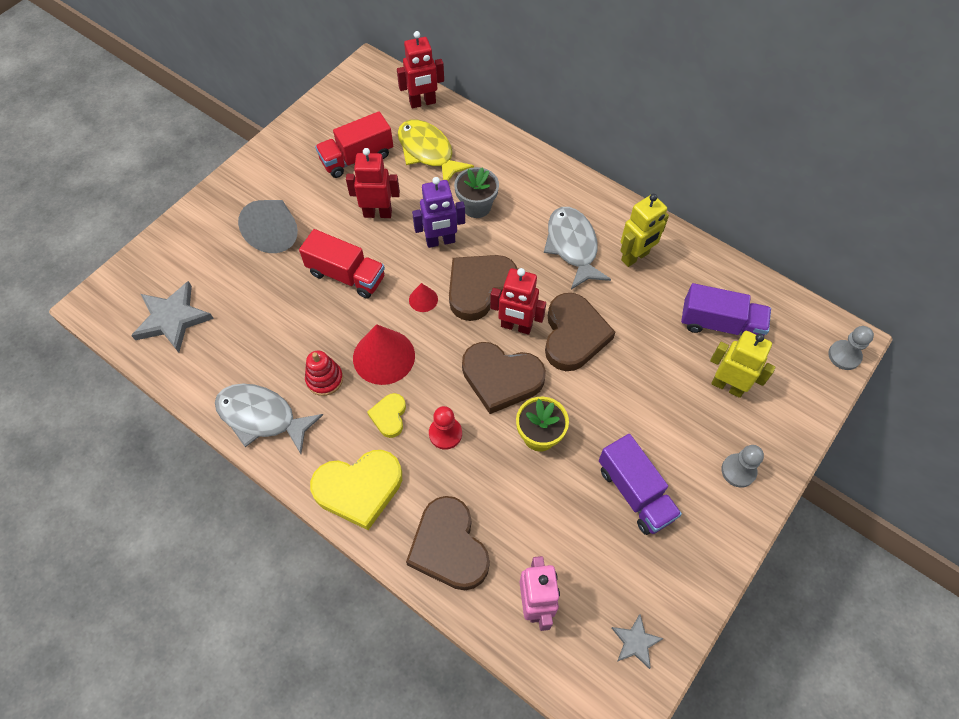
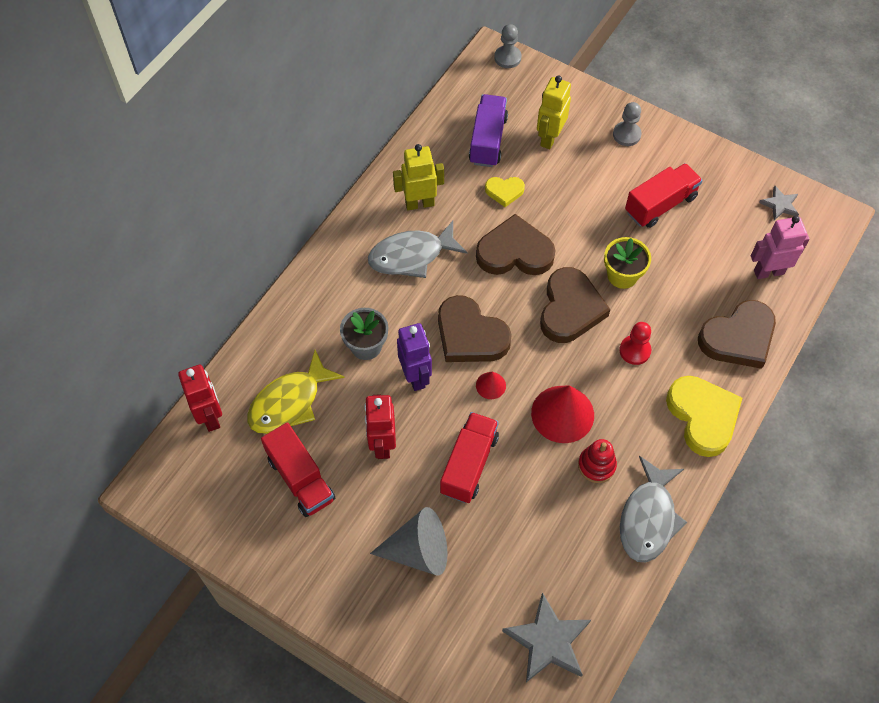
camera: 95 degrees left, 0 degrees up
yellow heart [367,393,406,438] -> yellow heart moved to [485,177,525,207]
red robot [490,268,546,335] -> none
purple truck [599,434,682,535] -> red truck [625,163,703,228]
yellow robot [620,194,669,267] -> yellow robot turned 60 degrees counterclockwise [393,144,444,210]

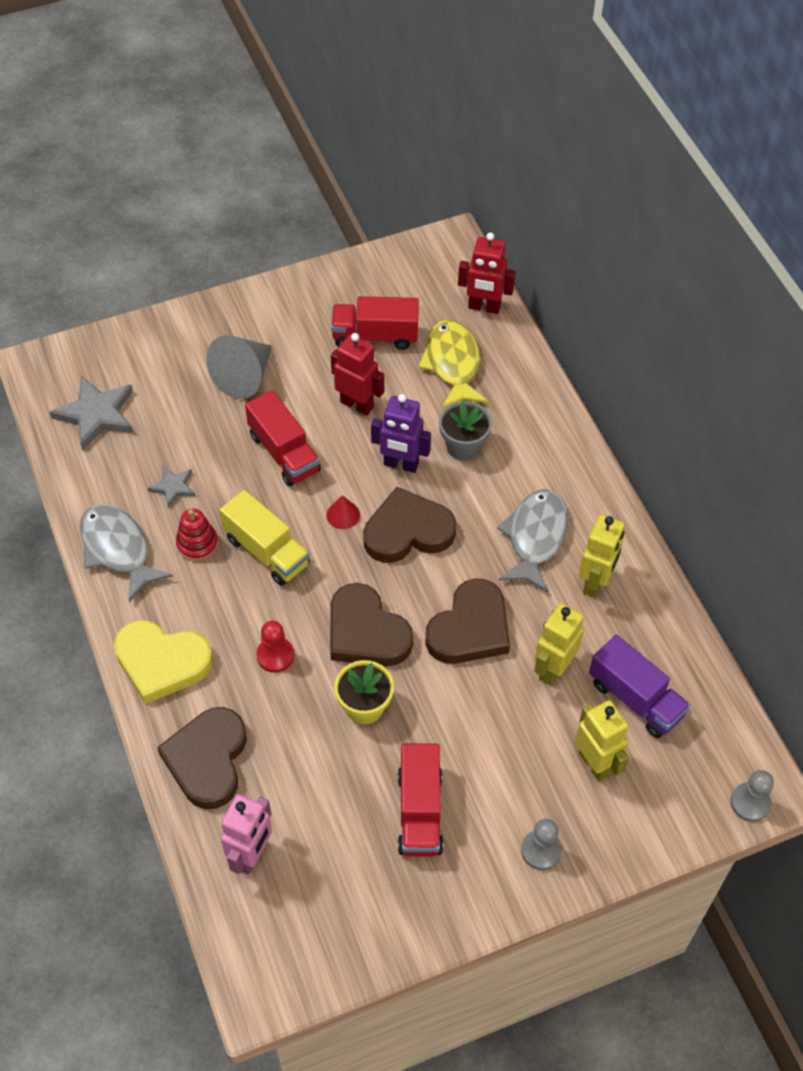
camera: 125 degrees right, 5 degrees down
yellow heart [485,177,525,207] -> yellow robot [534,603,584,686]
red cone [531,385,594,443] -> yellow truck [220,490,310,586]
grey star [759,186,799,220] -> grey star moved to [148,466,195,508]

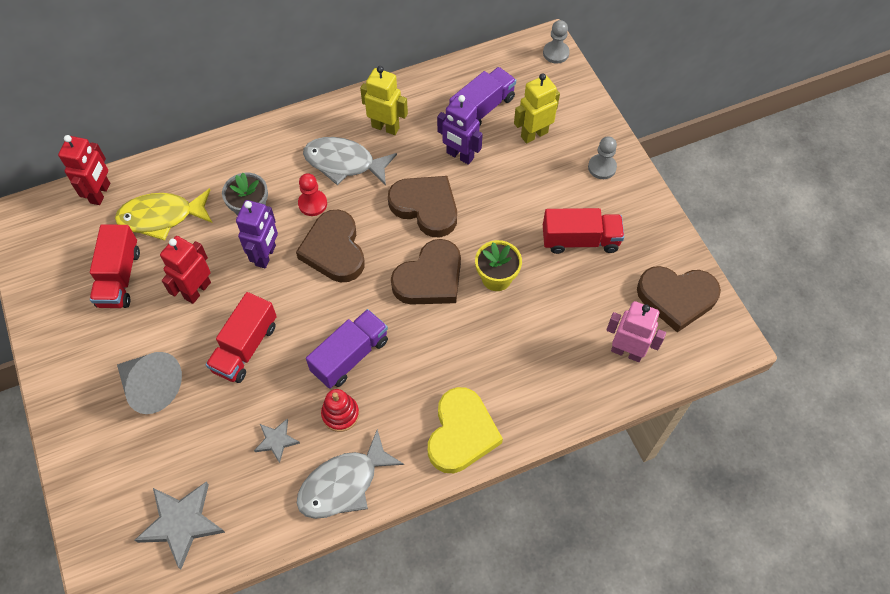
camera: 90 degrees left, 5 degrees up
brown heart [157,707,247,809] -> brown heart moved to [637,266,721,333]
yellow truck [220,490,310,586] -> purple truck [306,309,388,389]
red truck [245,390,321,486] -> red truck turned 150 degrees clockwise [206,292,277,383]
red pawn [256,621,294,673] -> red pawn moved to [298,173,327,216]
red cone [326,495,360,529] -> none
yellow robot [534,603,584,686] -> purple robot [437,95,483,165]

